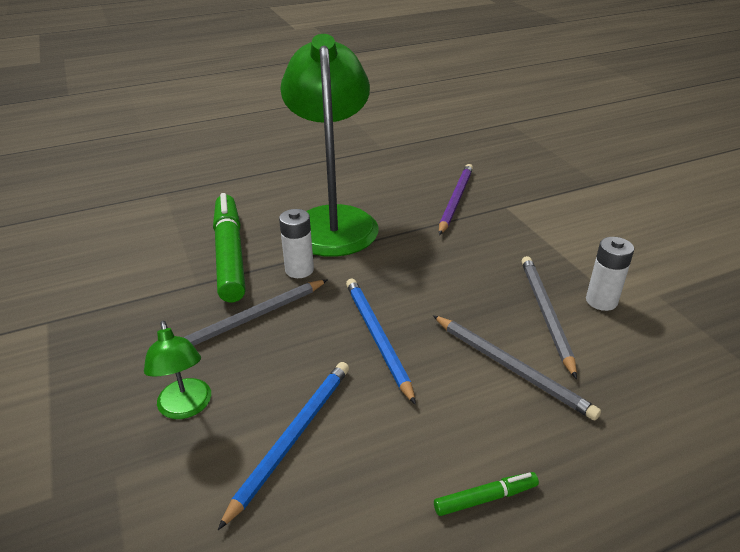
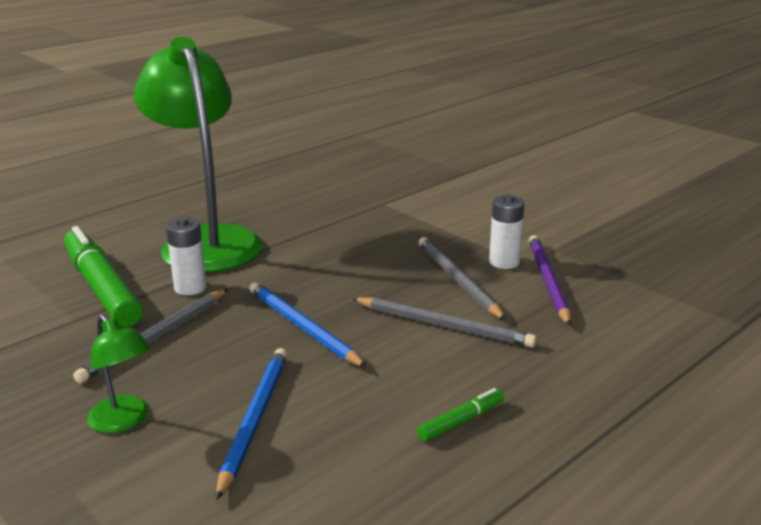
camera: 20 degrees left, 10 degrees down
purple pencil [439,164,473,235] -> purple pencil moved to [529,235,571,326]

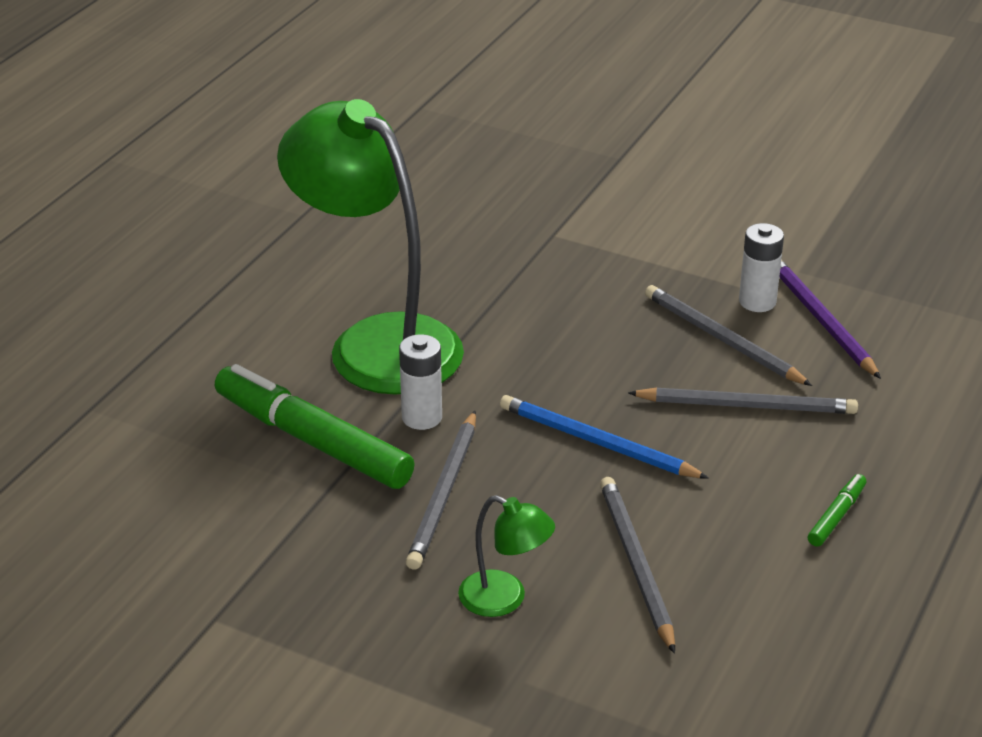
camera: 20 degrees left, 10 degrees up
blue pencil [216,348,288,500] -> grey pencil [600,477,675,654]

